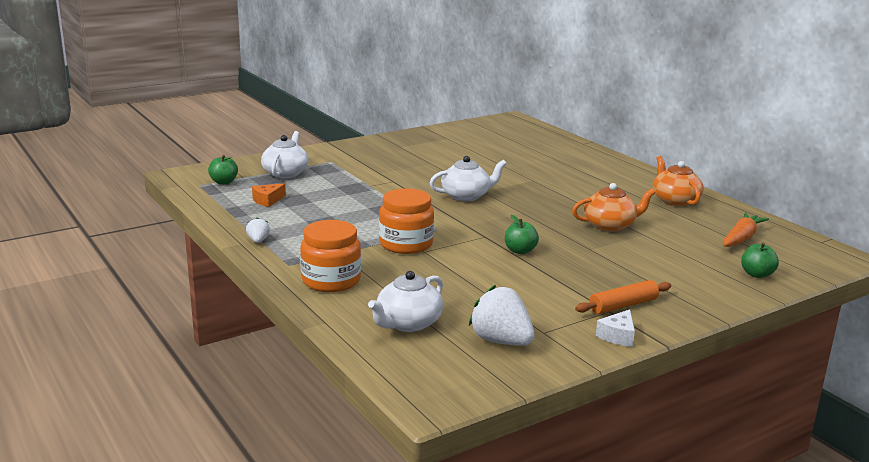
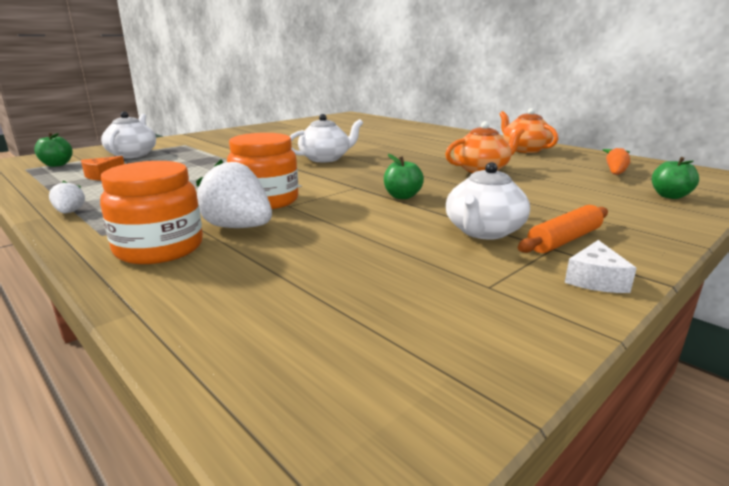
camera: 10 degrees left, 0 degrees up
white teapot [368,271,443,332] -> white teapot moved to [446,162,530,240]
white strawberry [469,285,534,346] -> white strawberry moved to [196,159,272,228]

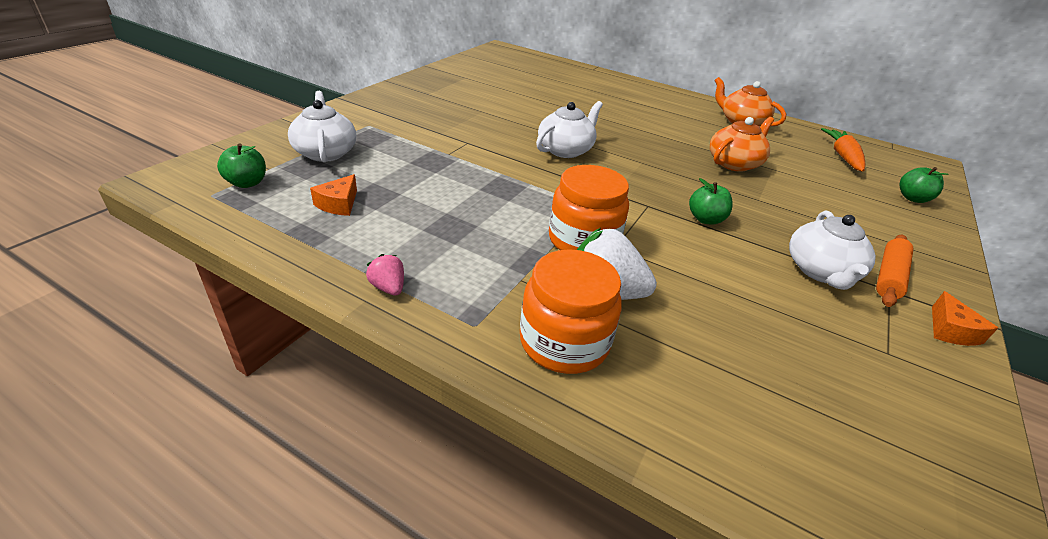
camera: 20 degrees left, 15 degrees up
white strawberry [49,181,85,213] -> pink strawberry [366,254,404,296]
white cheese [565,240,637,293] -> orange cheese [932,291,998,346]

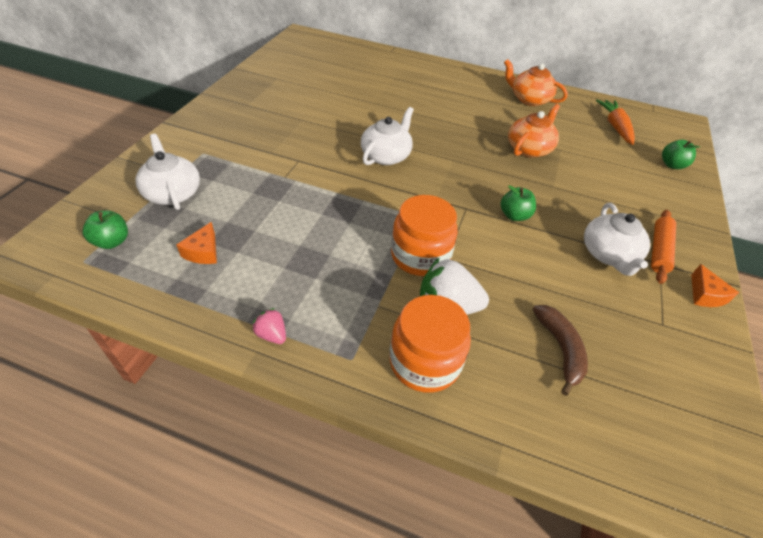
camera: 10 degrees left, 10 degrees up
none -> brown banana [533,305,588,396]

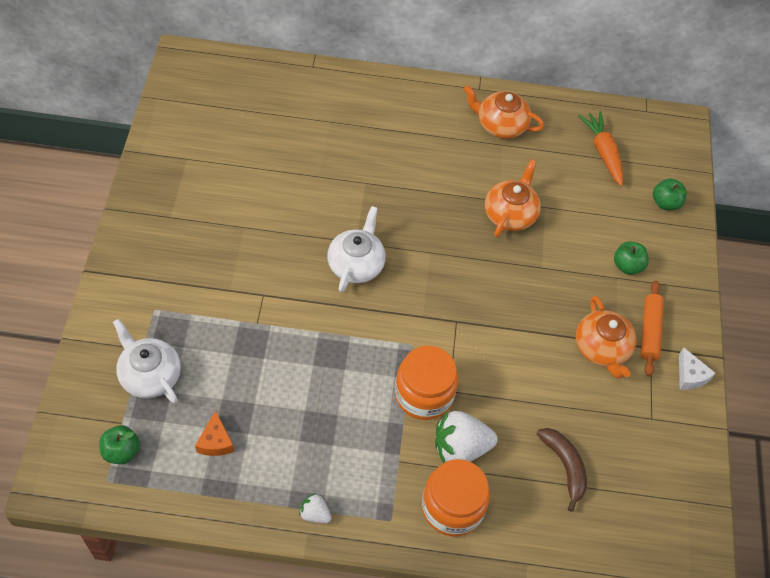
camera: 15 degrees left, 10 degrees up
pink strawberry [252,308,286,344] -> white strawberry [299,493,331,523]
green apple [501,185,536,221] -> green apple moved to [614,241,649,275]
white teapot [584,203,650,276] -> orange teapot [576,296,636,378]
orange cheese [691,264,739,307] -> white cheese [679,347,715,390]

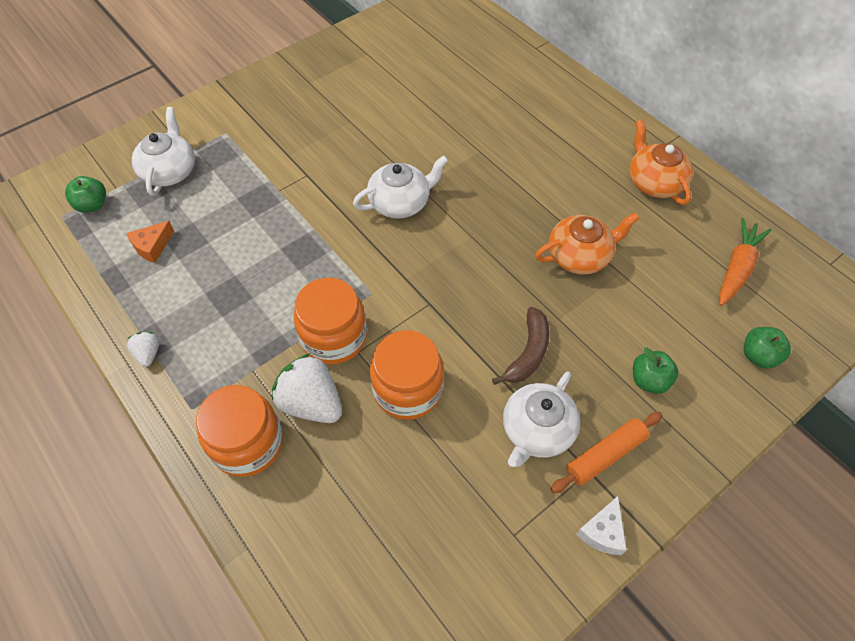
camera: 50 degrees right, 0 degrees up
brown banana [537,428,587,512] -> brown banana moved to [492,307,549,385]
orange teapot [576,296,636,378] -> white teapot [503,371,580,467]
none -> orange jar [370,330,444,420]

